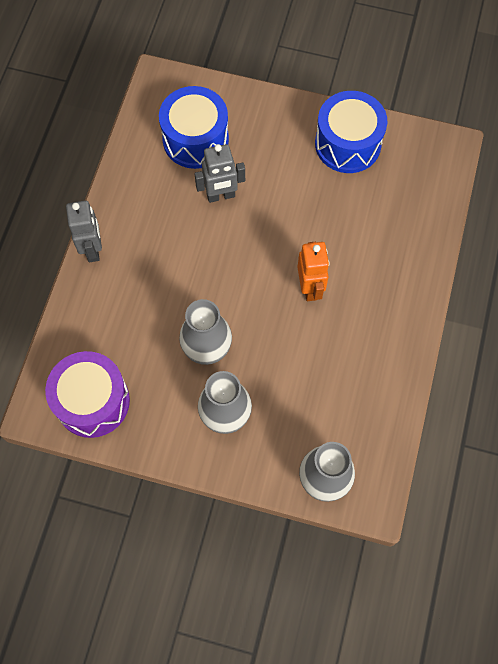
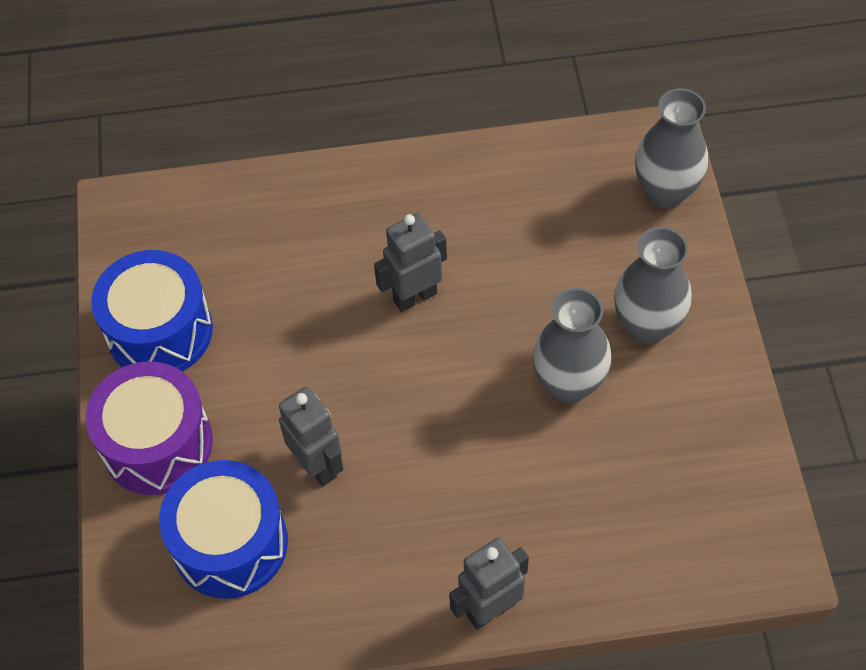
camera: 110 degrees left, 10 degrees down
purple drum [45,351,130,438] -> purple drum moved to [86,361,213,495]
orange robot [297,242,329,301] -> grey robot [374,213,447,312]

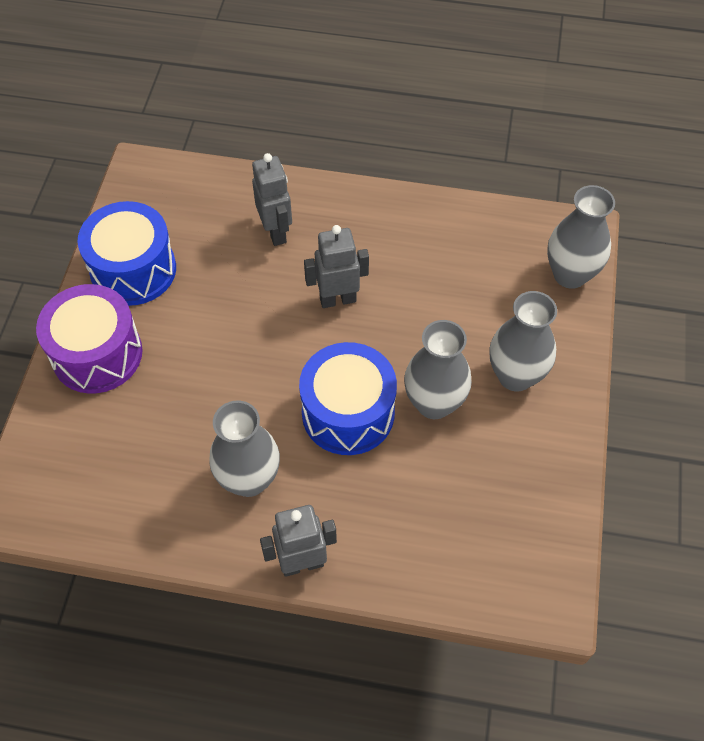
camera: 15 degrees right, 0 degrees up
blue drum [159,460,288,599] -> blue drum moved to [299,342,397,455]
grey robot [279,387,343,486] -> grey robot moved to [252,153,292,246]
none -> grey vase [209,401,280,497]

